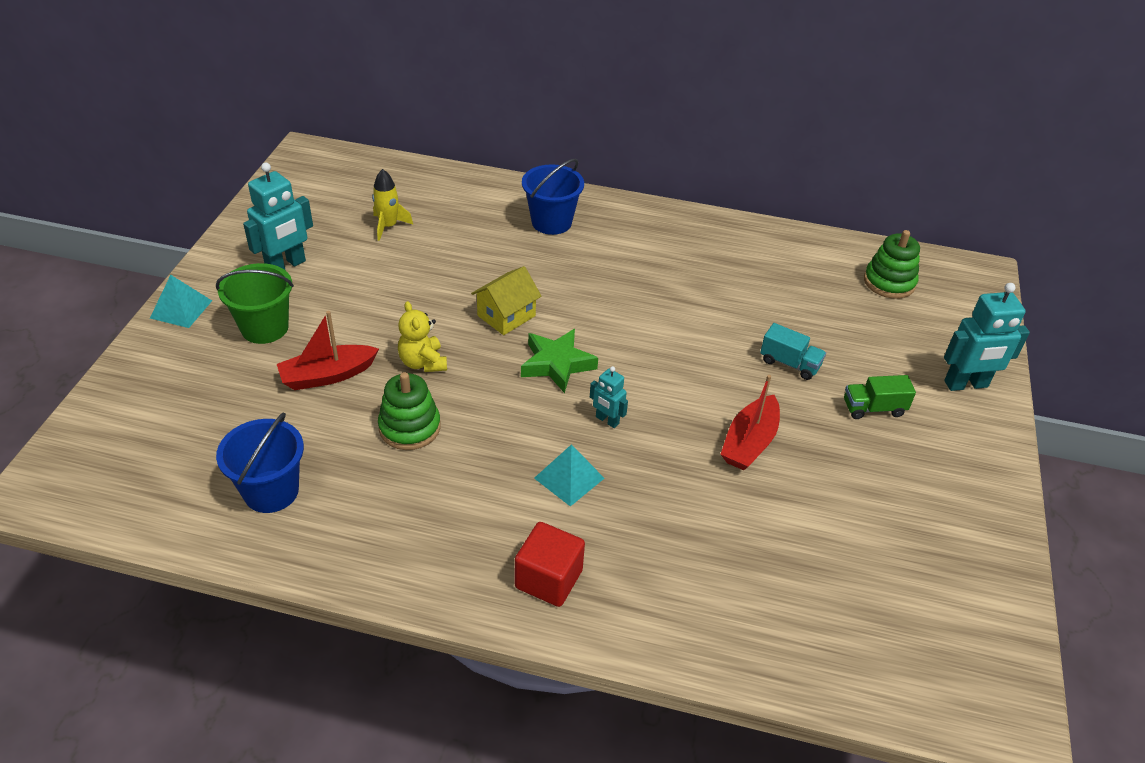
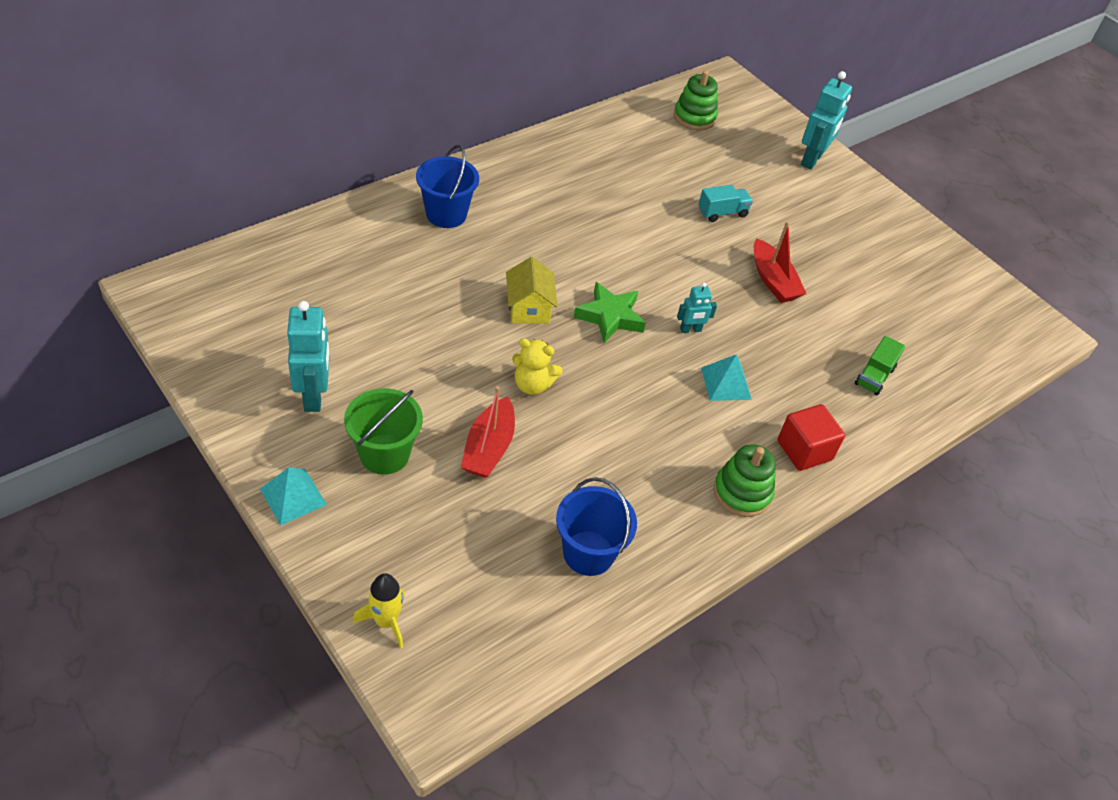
camera: 55 degrees left, 5 degrees up
yellow rocket [372,169,413,241] -> yellow rocket moved to [353,573,405,648]
green stacking toy [378,372,441,450] -> green stacking toy moved to [714,444,776,517]
green truck [844,375,916,419] -> green truck moved to [855,336,905,396]

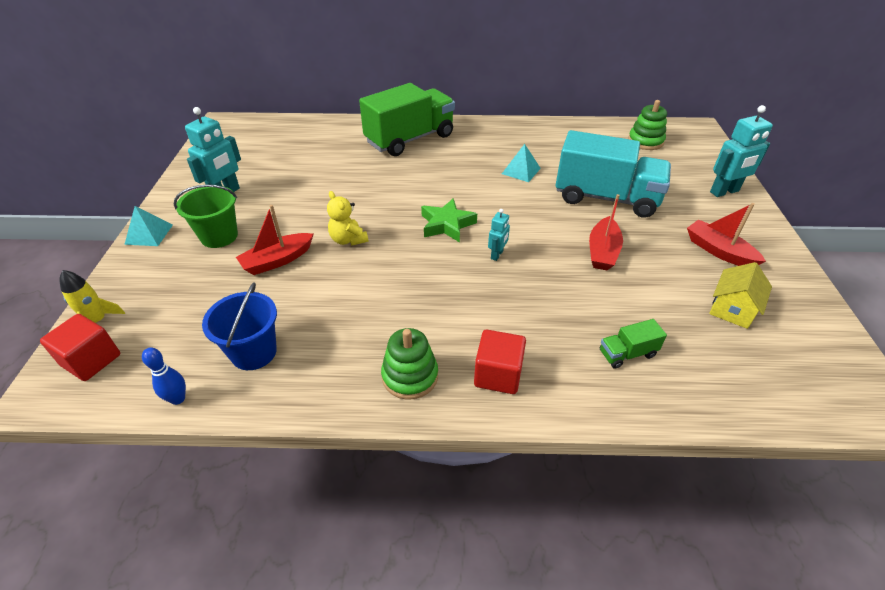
camera: 45 degrees right, 5 degrees down
blue bucket [416,145,479,228] -> green truck [359,83,455,156]
yellow house [506,257,558,324] -> yellow house moved to [709,262,772,329]
turquoise robot [677,282,717,333] -> turquoise robot turned 90 degrees counterclockwise [488,209,510,261]
turquoise truck [698,185,753,222] -> turquoise truck [556,130,671,218], size x2.41
turquoise pyramid [701,354,752,401] -> turquoise pyramid moved to [502,144,541,182]
none -> red cube [40,314,120,381]
none -> blue bowling pin [142,347,186,405]
none -> red boat [687,203,766,266]

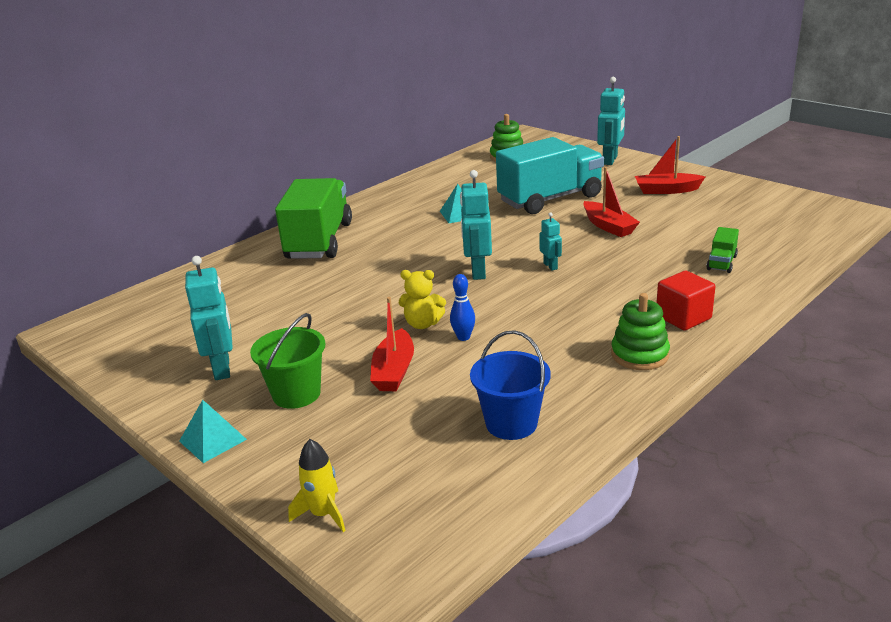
camera: 45 degrees left, 15 degrees down
red cube [40,314,120,381] -> none
blue bowling pin [142,347,186,405] -> blue bowling pin moved to [450,274,475,341]
green star [421,198,477,242] -> turquoise robot [460,170,492,280]
yellow house [709,262,772,329] -> none

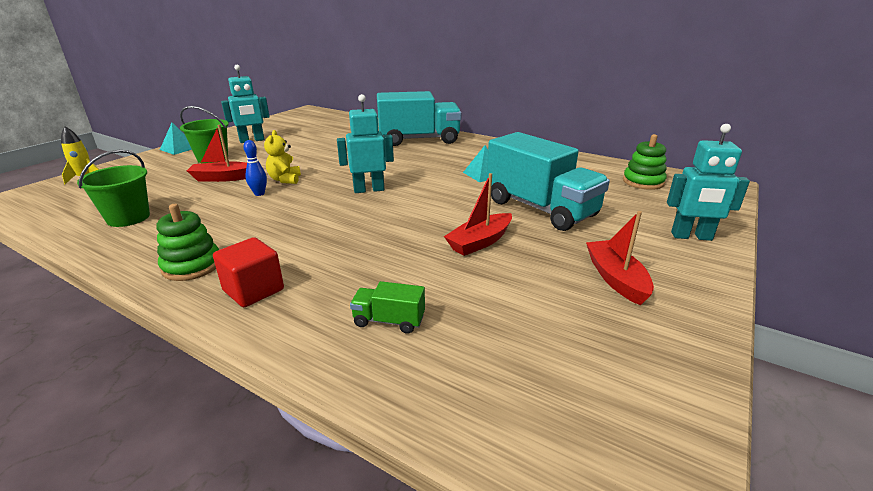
camera: 75 degrees right, 0 degrees up
green truck [275,178,352,259] -> turquoise truck [377,91,462,146]
blue bucket [470,330,551,440] -> green bucket [77,150,150,227]
turquoise robot [539,212,562,271] -> none

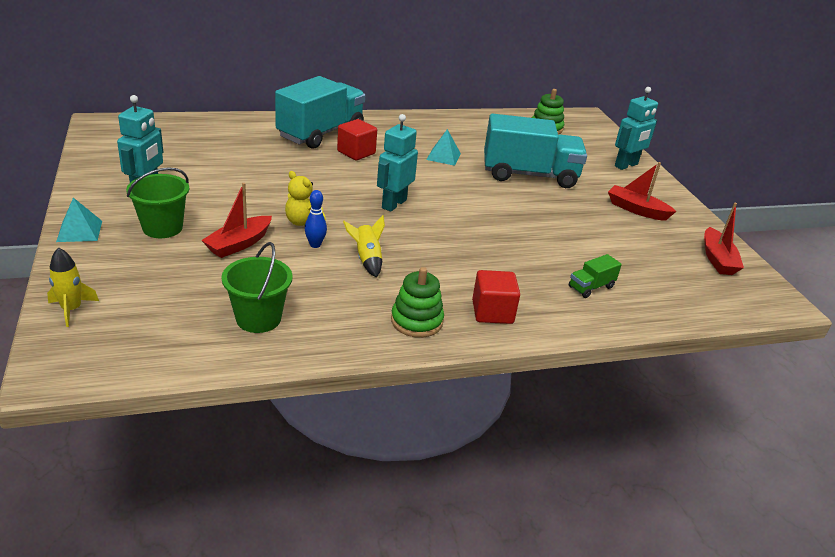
camera: 50 degrees left, 5 degrees up
red boat [444,173,512,256] -> red boat moved to [704,202,744,275]
none -> red cube [337,119,377,160]
none -> yellow rocket [343,215,385,278]

